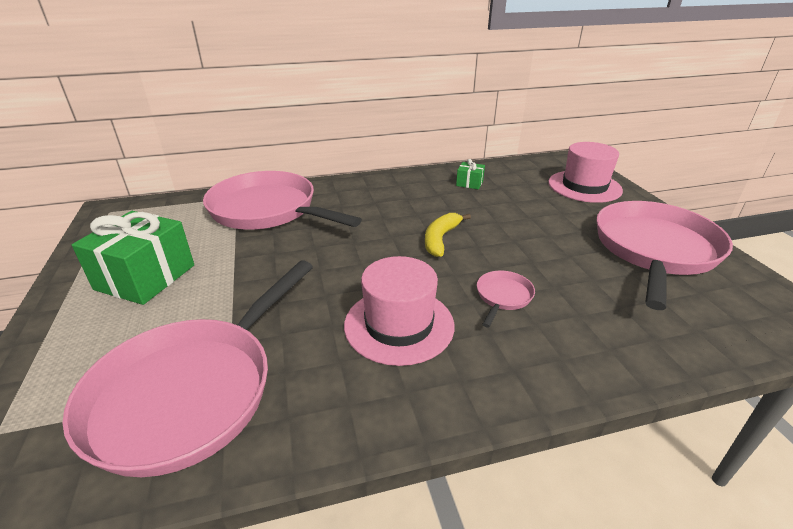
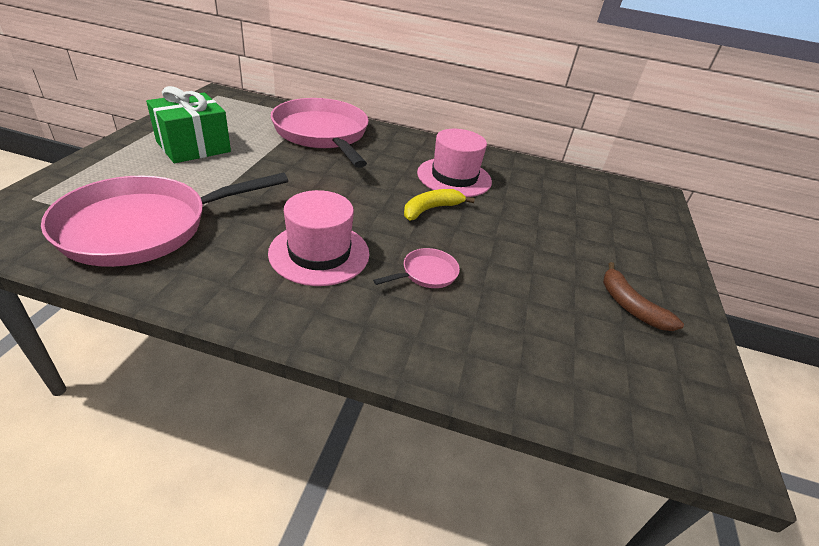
camera: 25 degrees right, 5 degrees up
green gift [456,159,485,189] -> none
pink hat [548,142,623,203] -> pink hat moved to [417,129,492,197]
pink pan [596,201,733,310] -> brown banana [603,262,684,331]

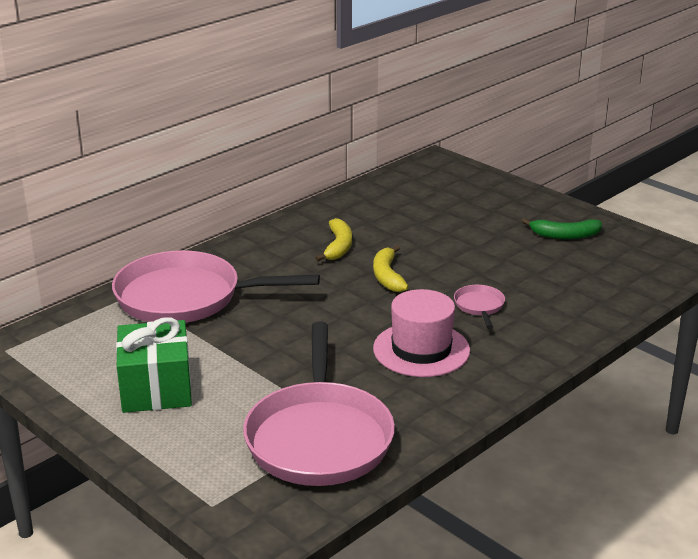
camera: 55 degrees left, 10 degrees down
pink hat [417,129,492,197] -> yellow banana [315,218,352,261]
brown banana [603,262,684,331] -> green banana [522,218,602,239]

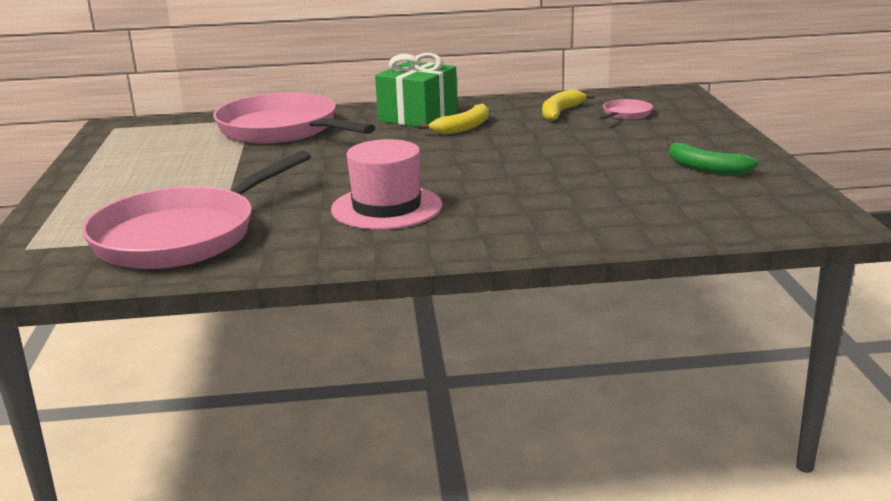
camera: 40 degrees right, 5 degrees down
green gift [116,317,192,413] -> green gift moved to [375,53,457,127]
yellow banana [373,245,408,292] -> yellow banana moved to [542,89,595,121]
pink pan [454,285,505,328] -> pink pan moved to [599,99,653,120]

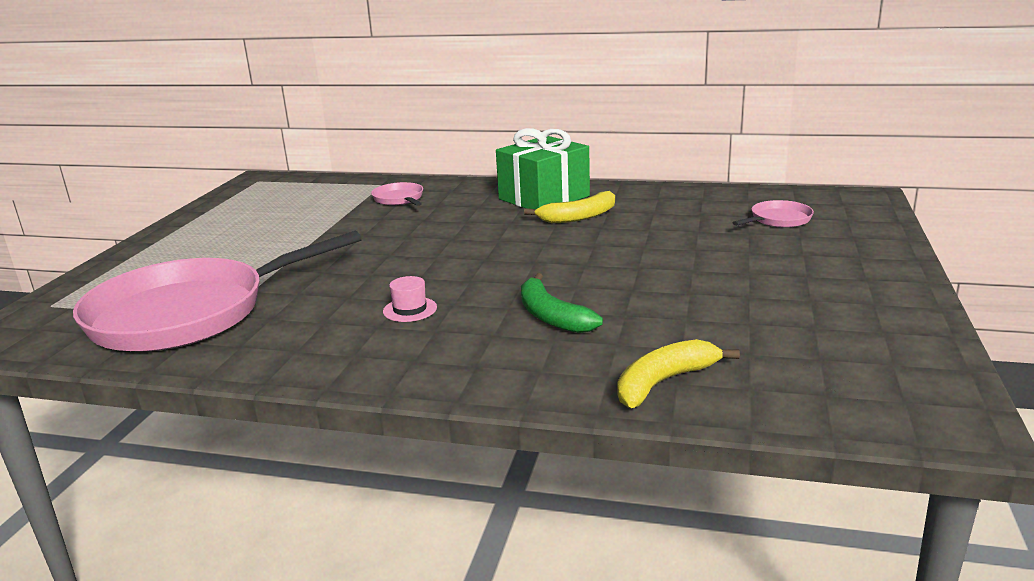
camera: 20 degrees right, 0 degrees up
pink pan [213,93,375,144] -> pink pan [371,182,423,206], size x0.41
pink hat [331,139,442,230] -> pink hat [383,276,437,322], size x0.42
yellow banana [542,89,595,121] -> yellow banana moved to [617,339,740,408]
green banana [667,141,759,175] -> green banana moved to [521,273,603,333]

